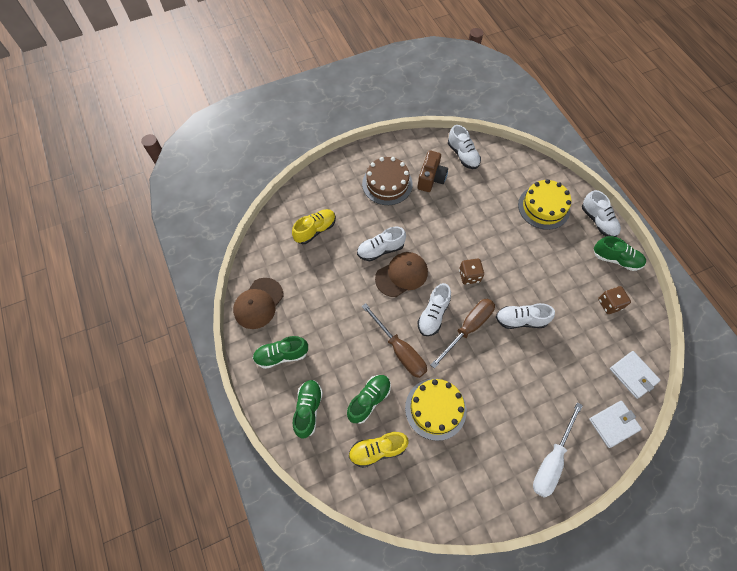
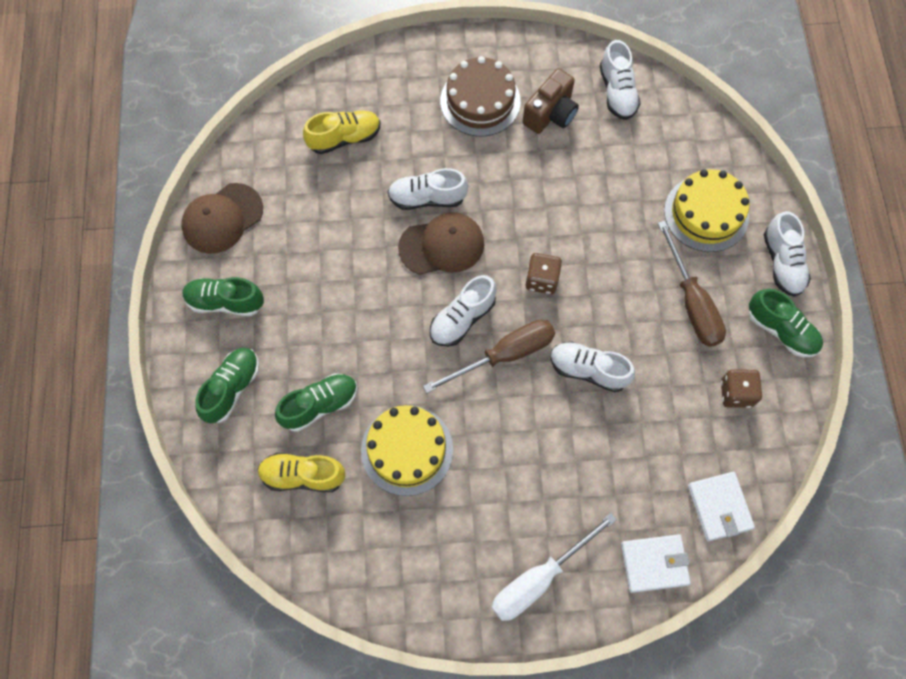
camera: 20 degrees right, 5 degrees up
brown screwdriver [362,303,427,378] -> brown screwdriver moved to [658,221,726,347]

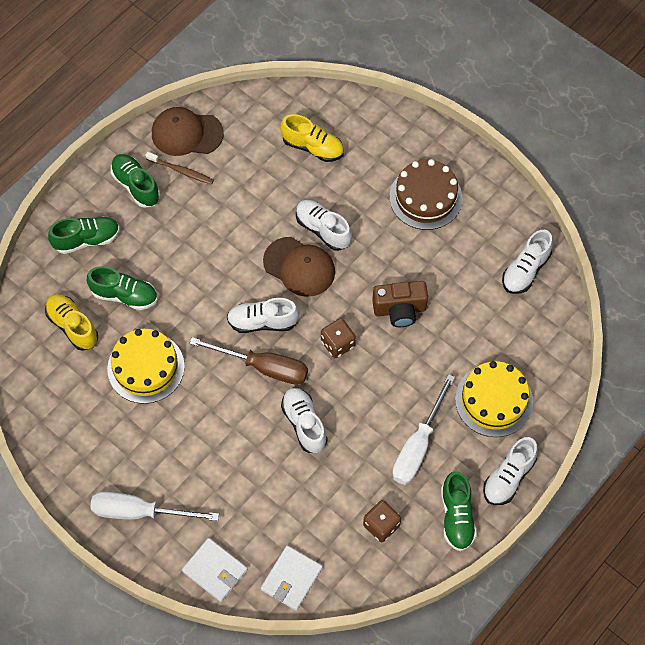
camera: 45 degrees right, 5 degrees down
brown camera [523,68,579,134] -> brown camera moved to [372,281,428,327]
brown screwdriver [658,221,726,347] -> white screwdriver [392,374,455,485]
none -> brown toothbrush [145,152,214,185]

